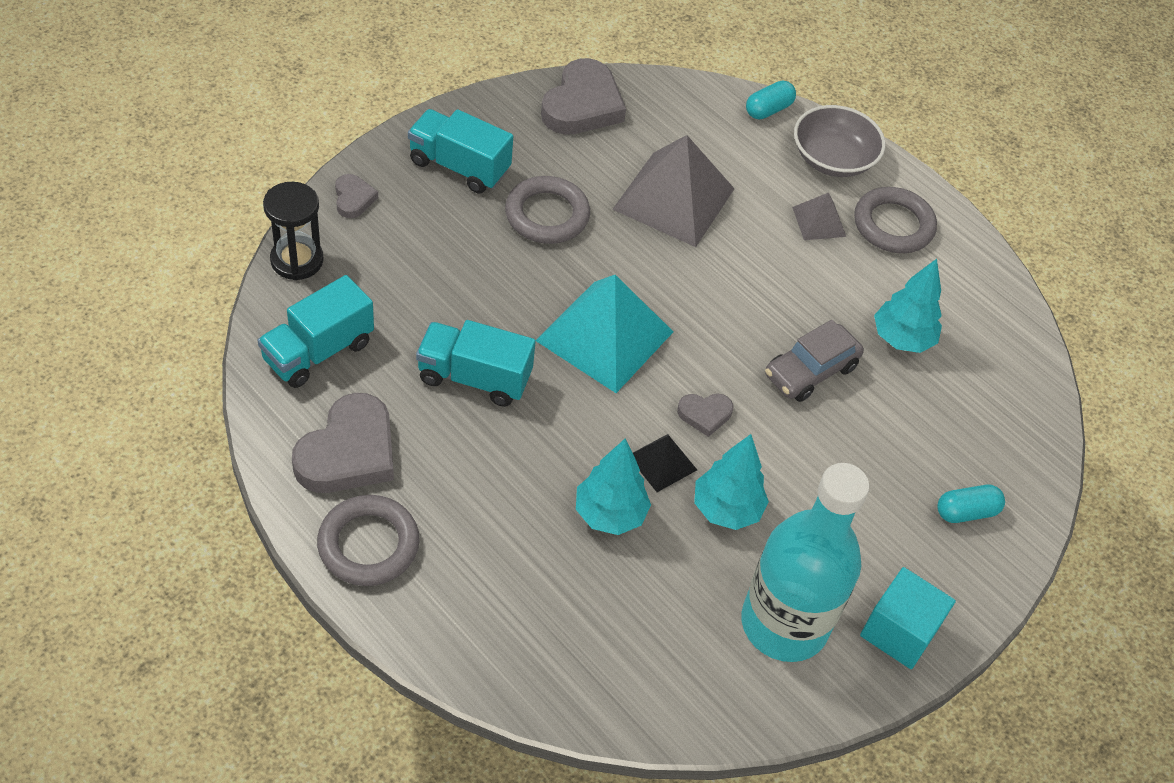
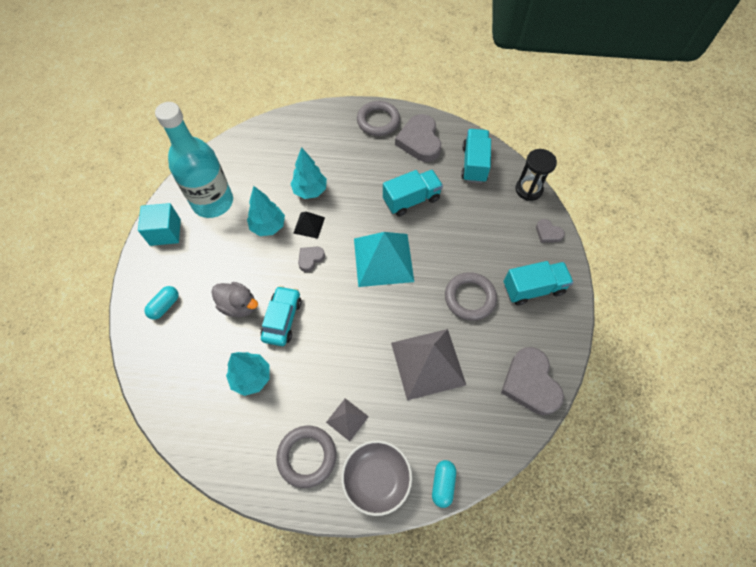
camera: 145 degrees right, 10 degrees up
grey car [765,320,864,402] -> turquoise car [261,286,301,346]
none -> grey duck [211,282,258,317]

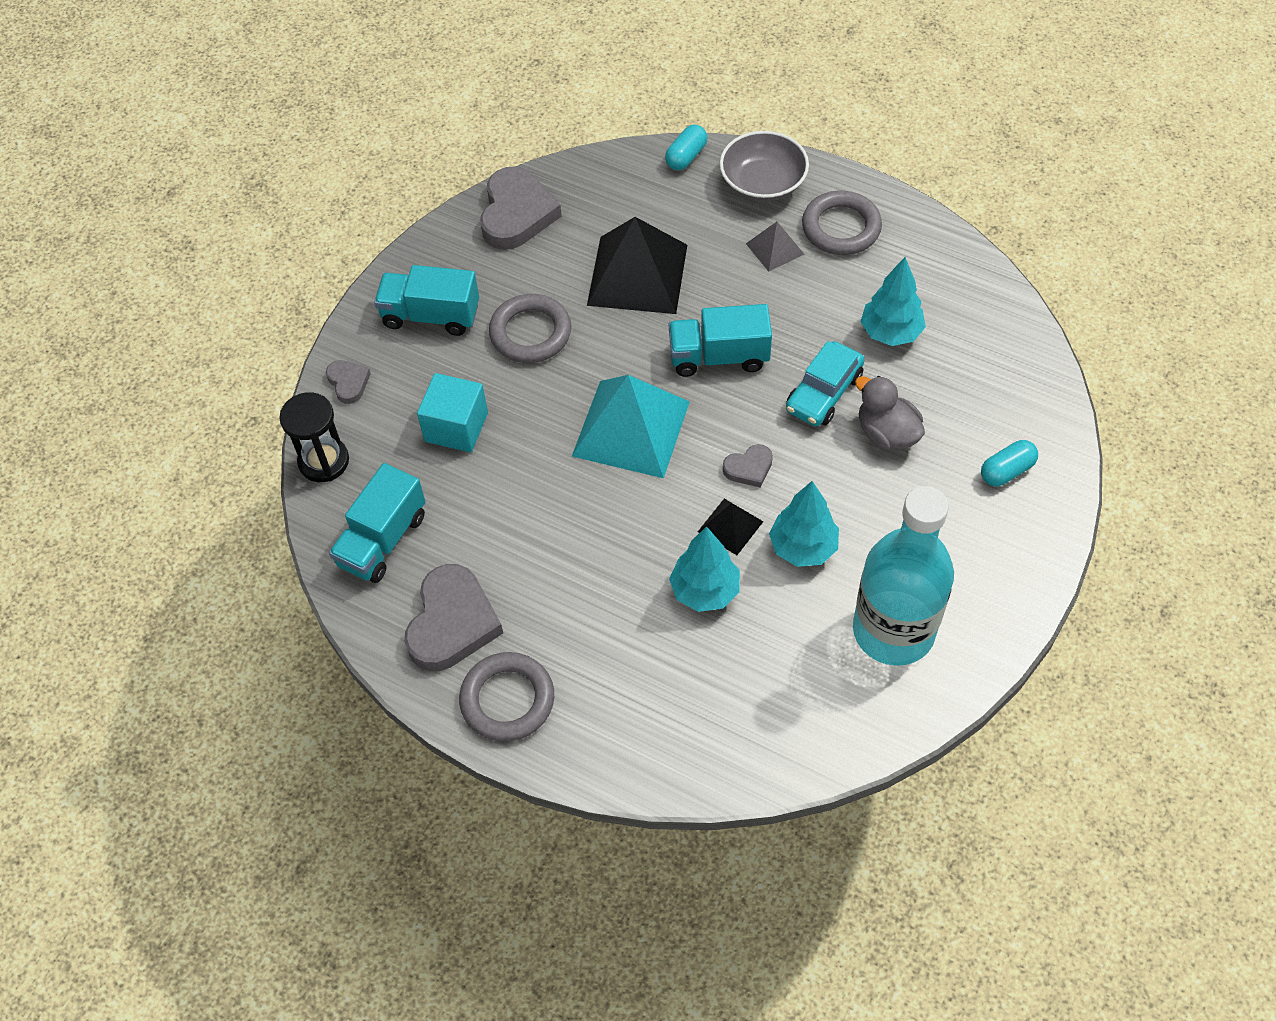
camera: 155 degrees left, 5 degrees down
turquoise cube [138,203,181,246] -> turquoise cube moved to [417,373,488,452]
turquoise truck [383,170,443,216] -> turquoise truck moved to [669,304,772,377]
grey pyramid [391,329,466,400] -> black pyramid [587,217,687,314]

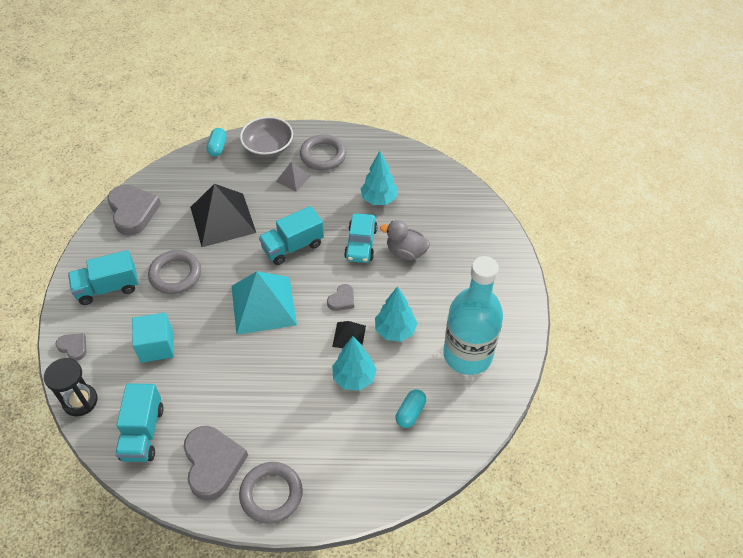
camera: 30 degrees left, 5 degrees down
turquoise capsule [981,440,1038,486] -> turquoise capsule moved to [396,389,426,428]

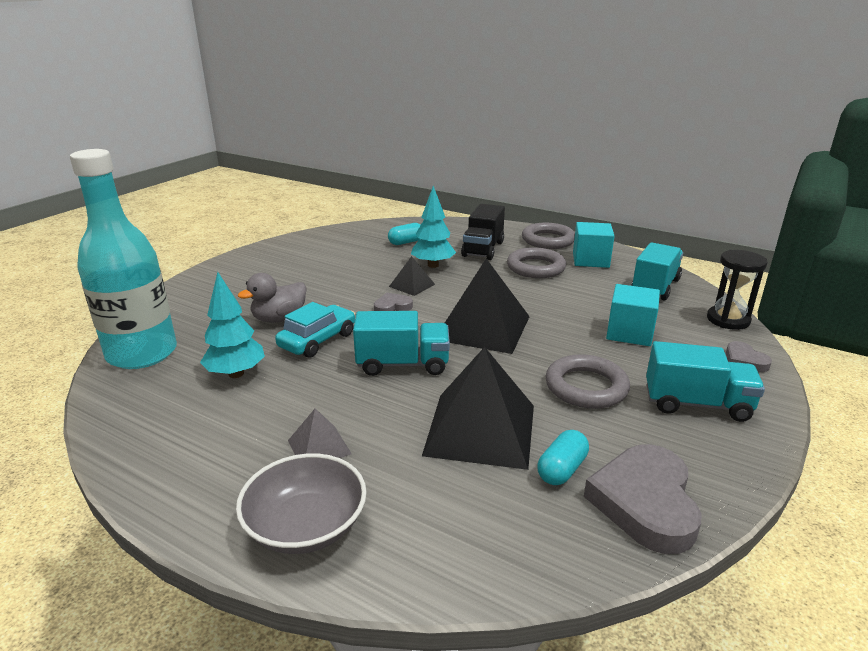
camera: 150 degrees left, 25 degrees down
grey heart [184,426,248,500] -> turquoise cube [573,222,614,268]
turquoise capsule [207,128,227,156] -> turquoise capsule moved to [537,430,589,485]
turquoise pyramid [232,271,297,335] -> black pyramid [445,259,530,354]
grey ring [300,134,346,170] -> grey ring moved to [507,247,566,278]
turquoise tree [375,286,417,342] -> none
grey duck [380,220,430,260] -> grey duck turned 90 degrees clockwise [238,273,307,323]
turquoise bottle [443,256,503,375] -> turquoise bottle moved to [70,149,177,369]
none -> black truck [461,204,505,260]

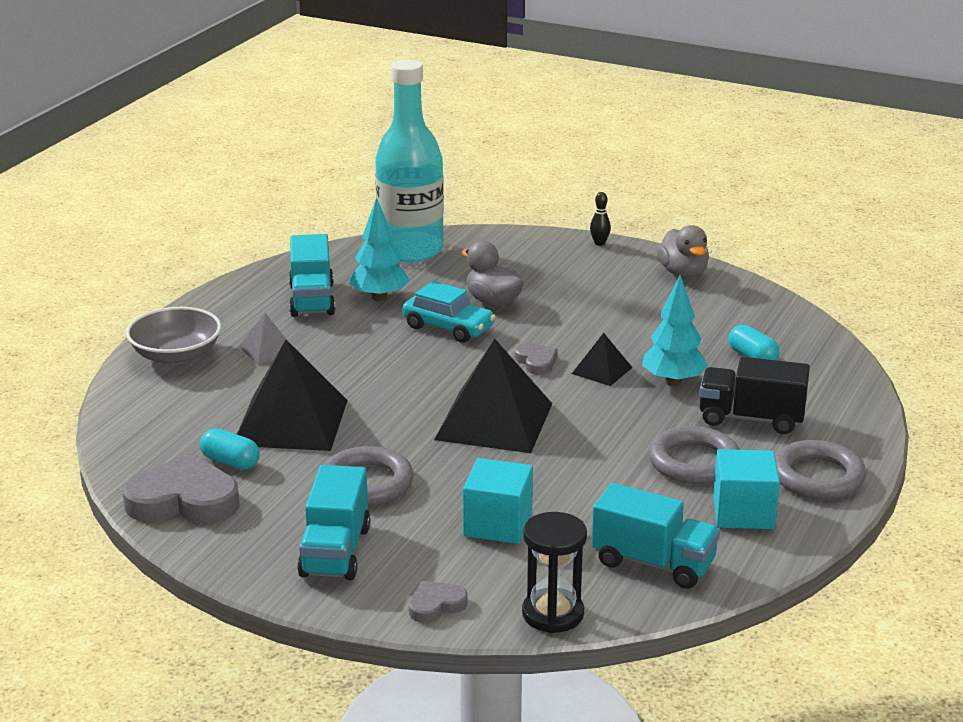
camera: 85 degrees right, 0 degrees up
turquoise truck [353,311,450,376] -> turquoise truck moved to [289,234,335,317]
none -> black bowling pin [590,192,611,246]
none -> grey duck [657,225,709,278]

